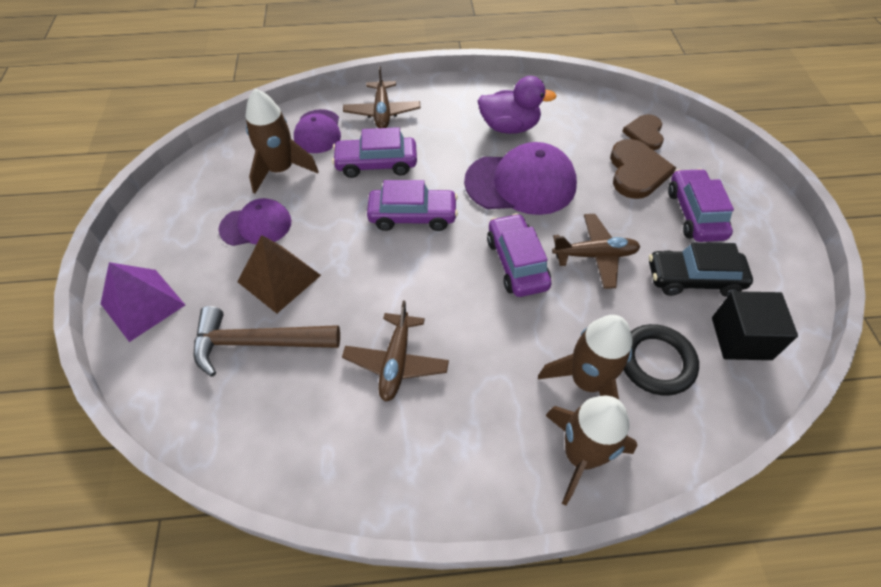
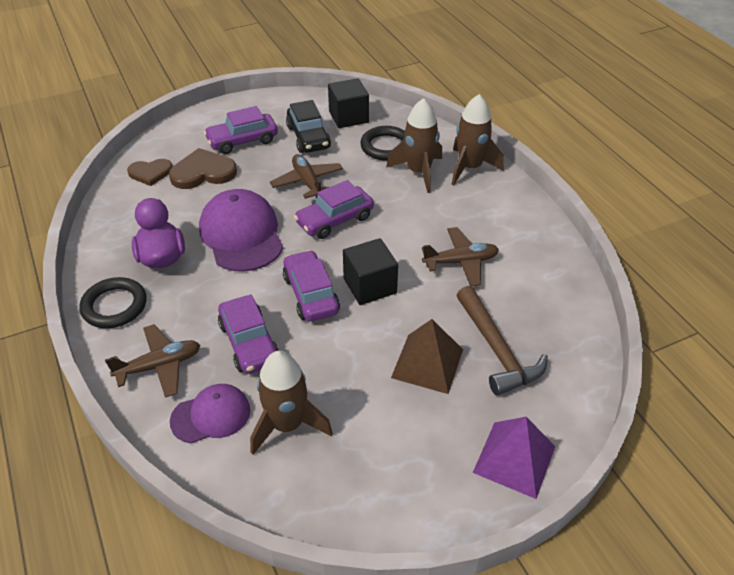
camera: 110 degrees left, 10 degrees down
purple cap [218,198,291,246] -> none
none -> black ring [79,277,146,328]
none -> black cube [343,238,398,305]

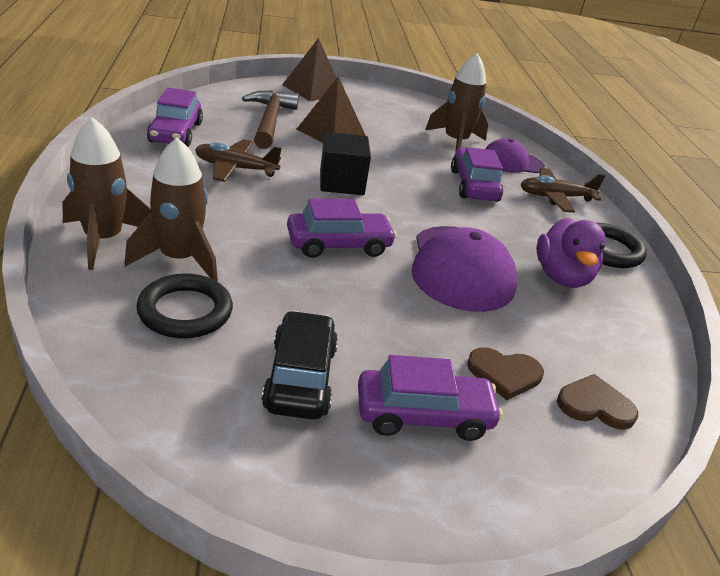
camera: 165 degrees left, 10 degrees down
brown heart [169,148,237,189] -> brown heart [467,347,544,400], size x0.66
brown plane [270,154,343,199] -> none
purple car [283,250,340,321] -> purple car moved to [147,87,203,147]
black cube [328,78,369,128] -> none
purple pyramid [473,417,555,499] -> brown pyramid [282,38,337,101]

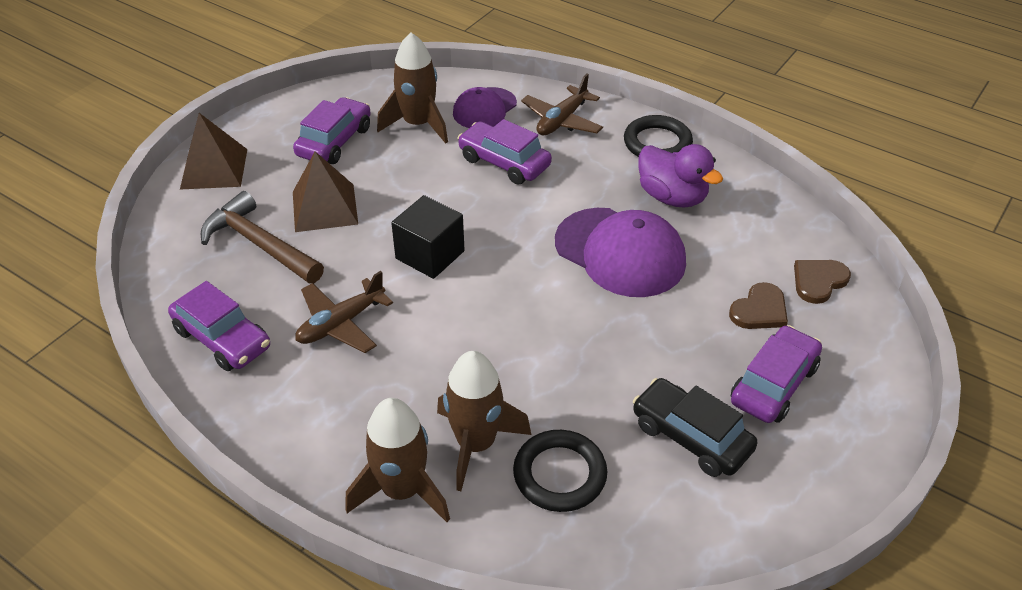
camera: 45 degrees left, 10 degrees up
purple car [287,199,397,258] -> purple car moved to [293,97,371,164]

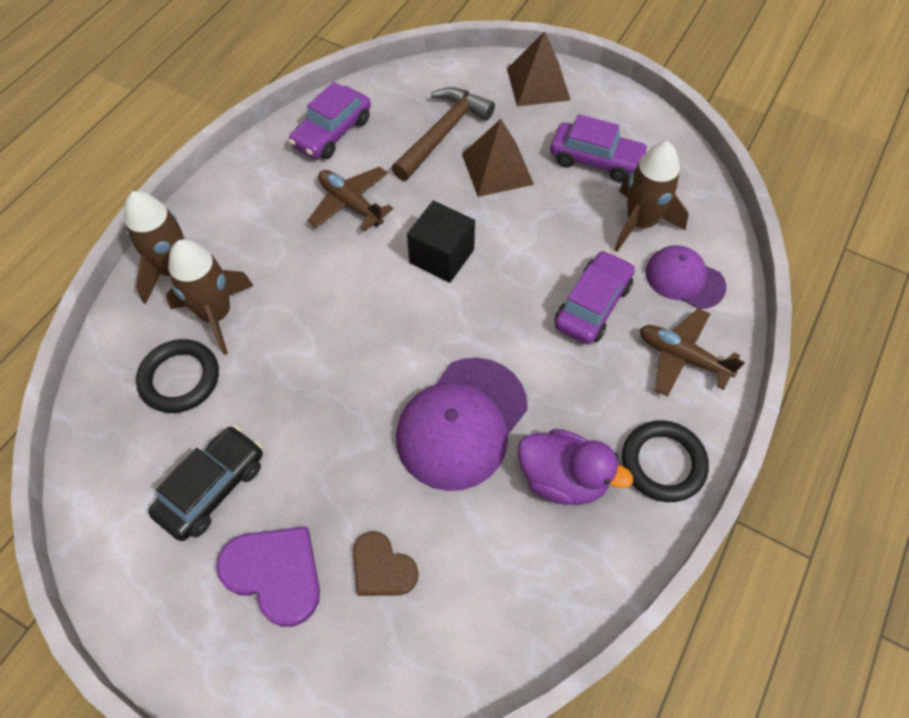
camera: 85 degrees right, 15 degrees up
purple duck [638,144,723,208] -> purple duck turned 105 degrees counterclockwise [518,429,633,505]
purple car [730,325,822,423] -> purple heart [216,526,320,627]
brown heart [794,260,851,304] -> none

